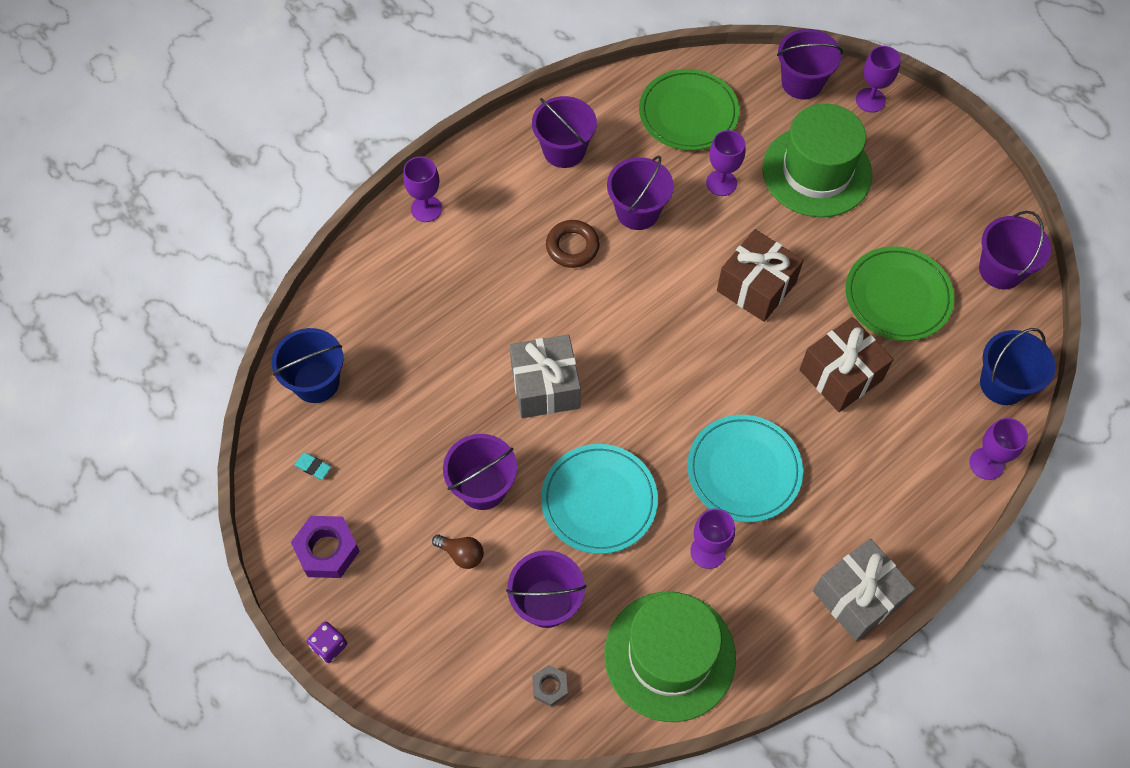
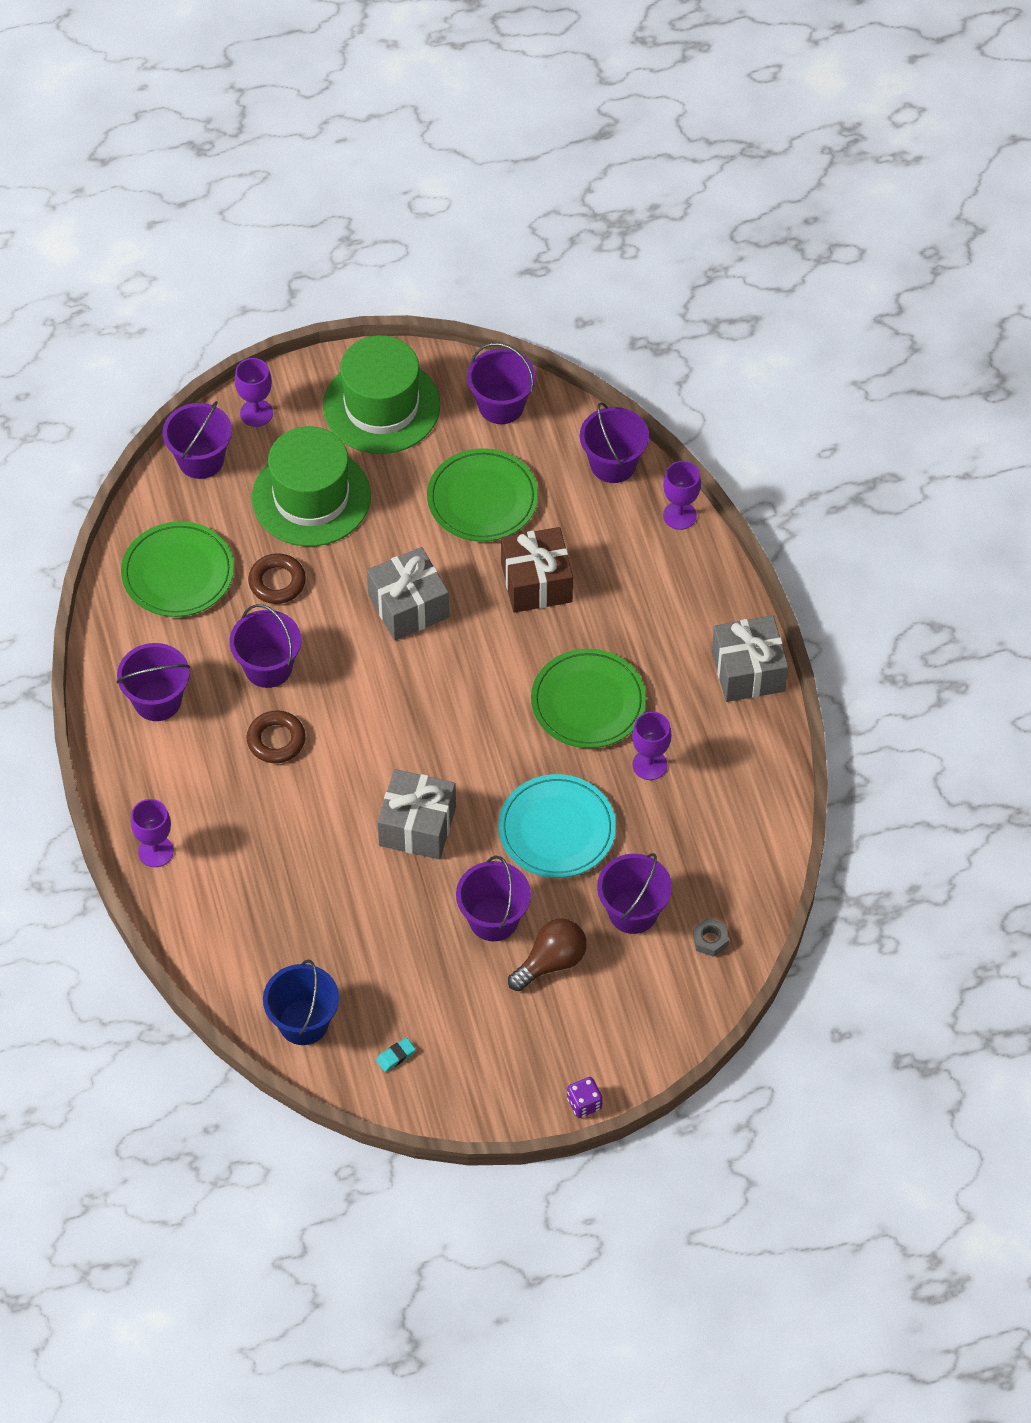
camera: 65 degrees left, 5 degrees down
purple nut [291,516,360,578] -> none
brown light bulb [432,534,484,569] -> brown light bulb [508,919,587,991], size x1.58
green hat [605,592,736,722] -> green hat moved to [323,335,441,454]
turquoise plate [687,415,803,522] -> green plate [531,649,646,748]
purple goblet [706,130,745,196] -> brown ring [248,553,306,604]
brown gift [717,229,804,322] -> grey gift [367,547,449,640]
blue bucket [980,328,1056,405] -> purple bucket [580,402,649,483]

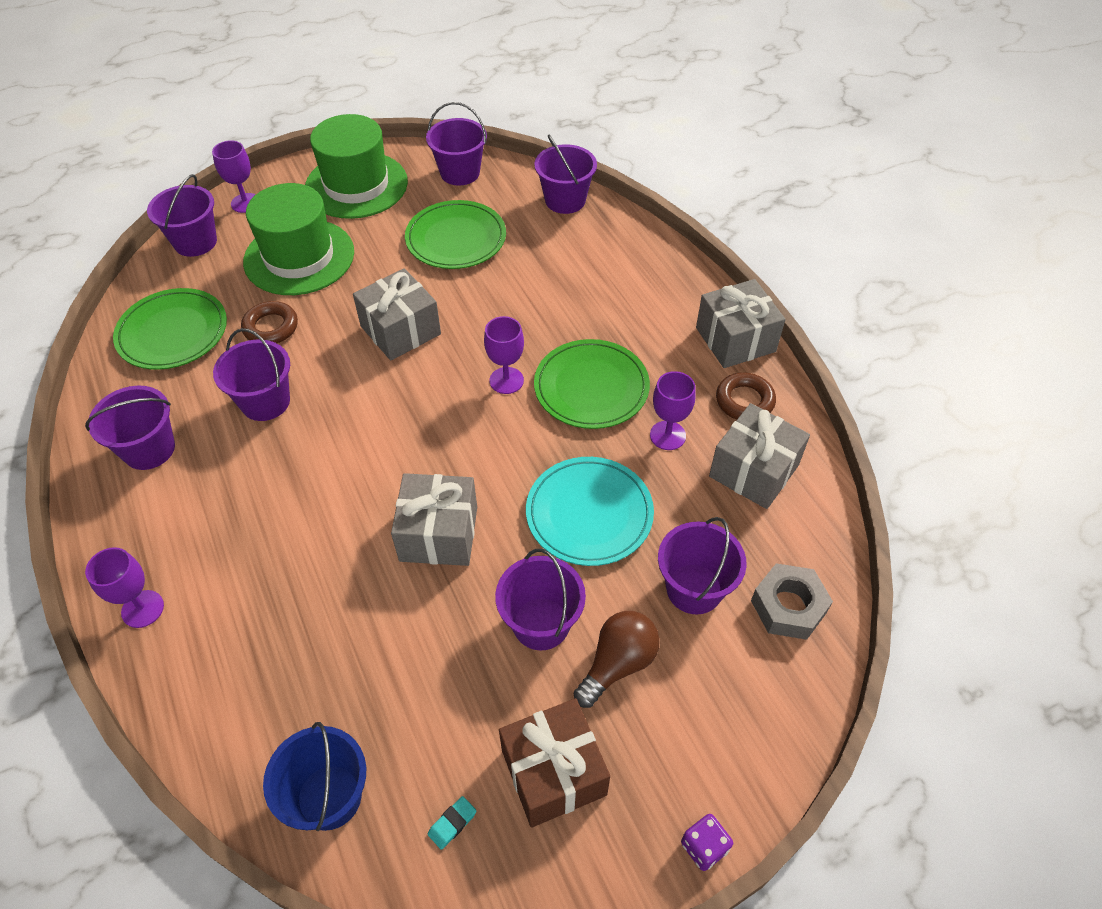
camera: 10 degrees left, 5 degrees down
brown ring [247,710,306,763] -> brown ring moved to [716,372,776,420]
brown gift [501,527,573,613] -> brown gift moved to [499,698,610,828]
purple goblet [663,461,701,530] -> purple goblet moved to [484,316,524,394]
grey nut [693,918,729,957] -> grey nut [751,563,833,640], size x1.75
none -> grey gift [709,403,810,509]

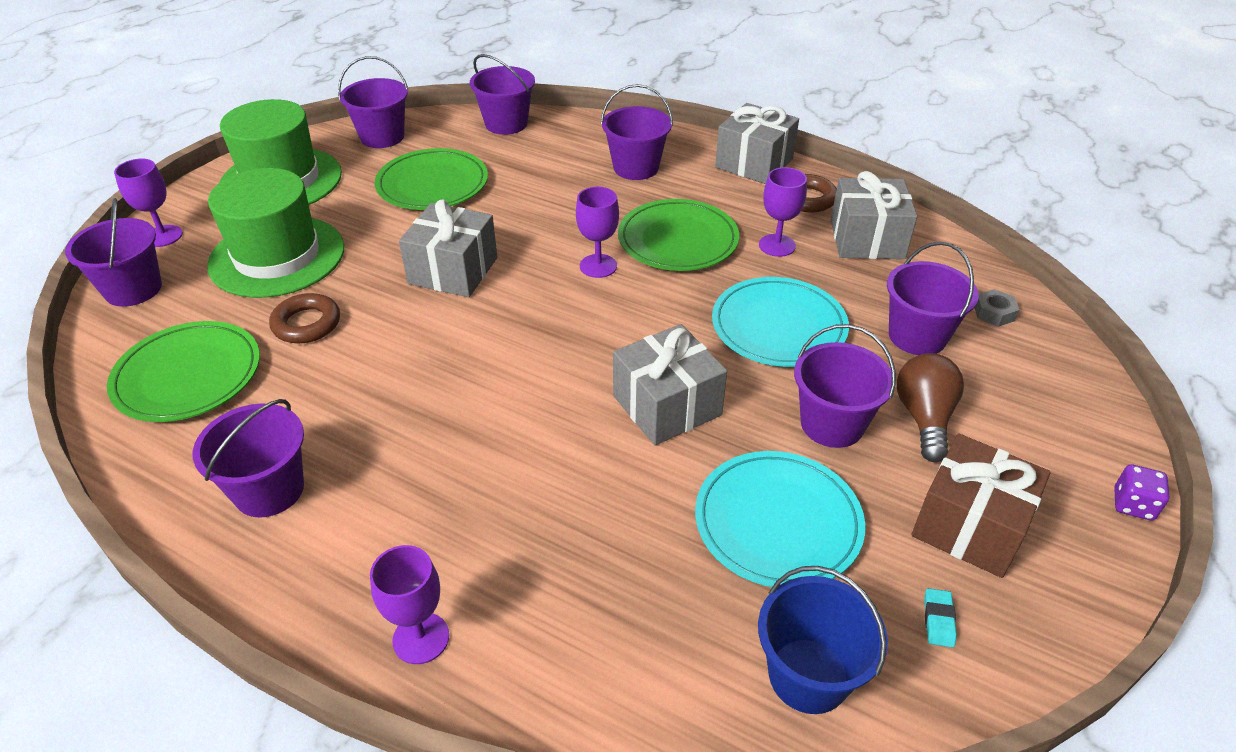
camera: 35 degrees left, 10 degrees down
purple bucket [213,328,290,421] -> purple bucket moved to [601,84,673,180]
grey nut [751,563,833,640] -> grey nut [975,289,1019,327], size x0.57
none -> turquoise plate [695,451,865,587]

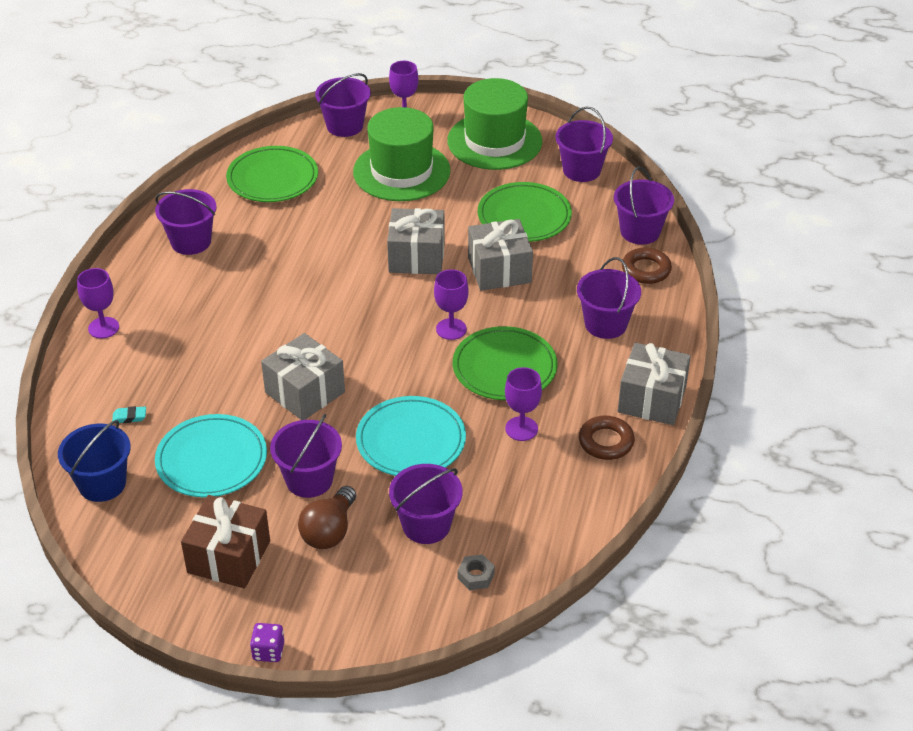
camera: 75 degrees right, 0 degrees up
brown ring [269,293,340,343] -> brown ring moved to [622,247,672,284]
grey gift [831,171,917,259] -> grey gift moved to [468,219,533,291]
brown light bulb [897,353,964,462] -> brown light bulb turned 120 degrees clockwise [298,486,356,549]
turquoise eraser [924,588,957,647] -> turquoise eraser moved to [112,406,146,423]

